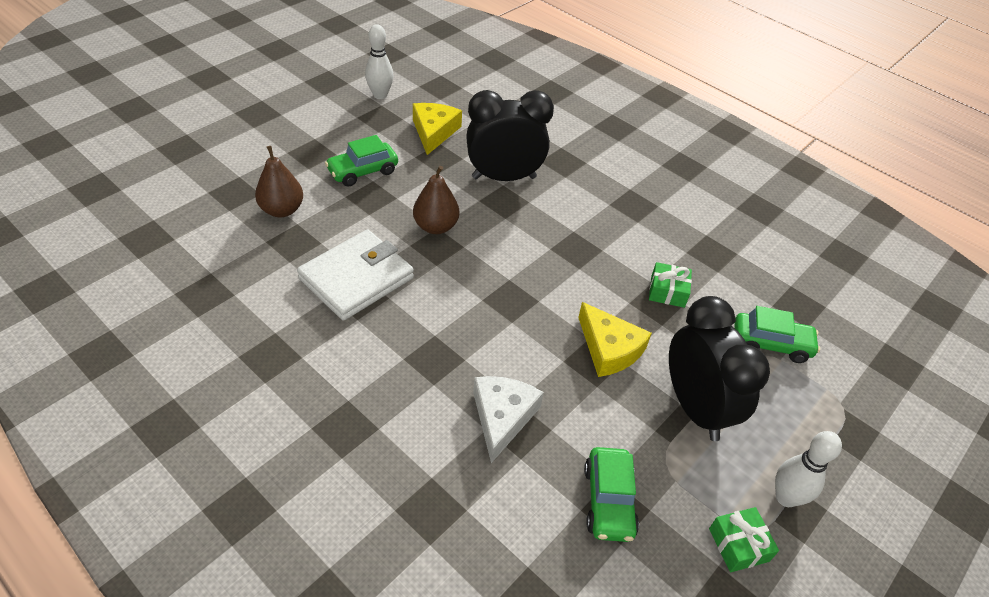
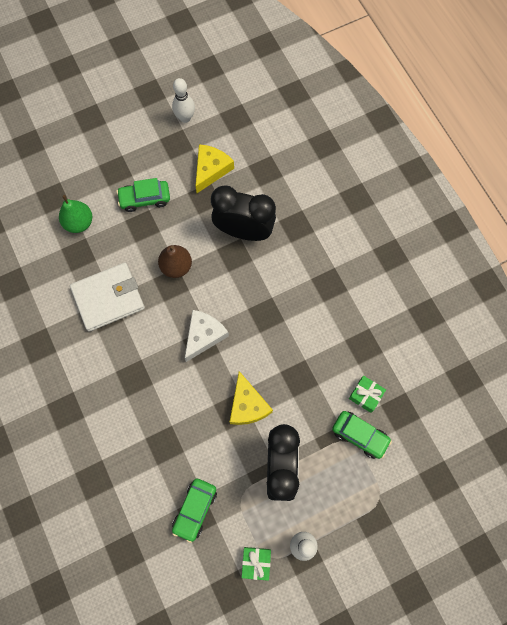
camera: 25 degrees right, 25 degrees up
brown pear [255,146,303,217] -> green pear [59,195,92,233]
white cheese [473,376,544,463] -> white cheese moved to [185,310,229,362]
green gift [649,262,692,308] -> green gift moved to [349,376,386,413]

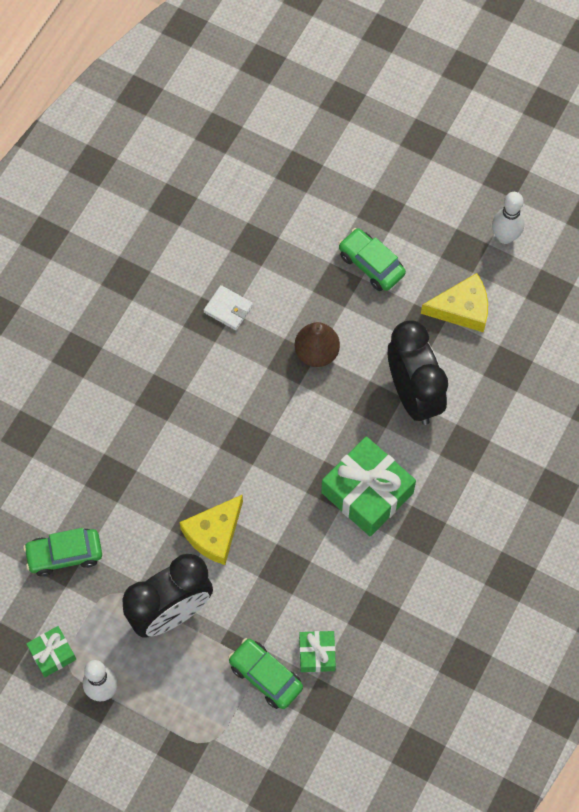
camera: 55 degrees right, 5 degrees down
green pear [59,195,92,233] -> none
white wallet [70,263,145,332] -> white wallet [204,285,253,330], size x0.48
white cheese [185,310,229,362] -> none
green car [332,411,392,459] -> green car turned 135 degrees clockwise [228,638,303,709]
none -> green gift [321,436,416,537]

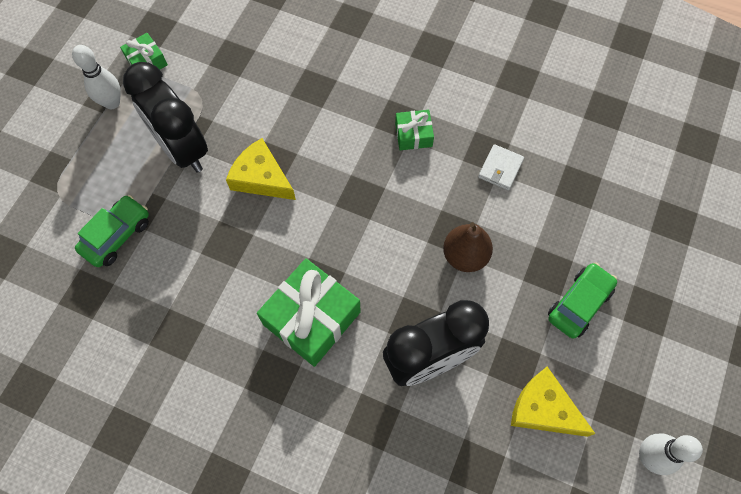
camera: 85 degrees right, 0 degrees up
green car [23,528,102,577] -> none
green gift [299,631,336,672] -> green gift moved to [395,110,434,150]
yellow cheese [421,273,488,333] -> yellow cheese turned 135 degrees clockwise [511,367,595,437]

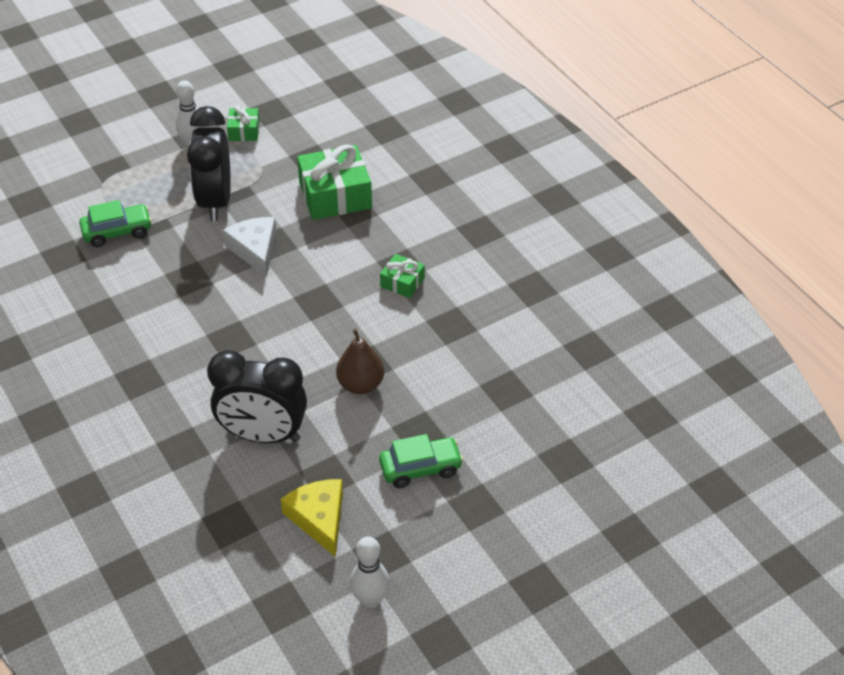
camera: 35 degrees right, 20 degrees down
yellow cheese [226,138,296,200] -> white cheese [222,217,277,278]
green gift [257,258,361,367] -> green gift moved to [297,144,372,220]
white wallet [478,144,524,191] -> none

